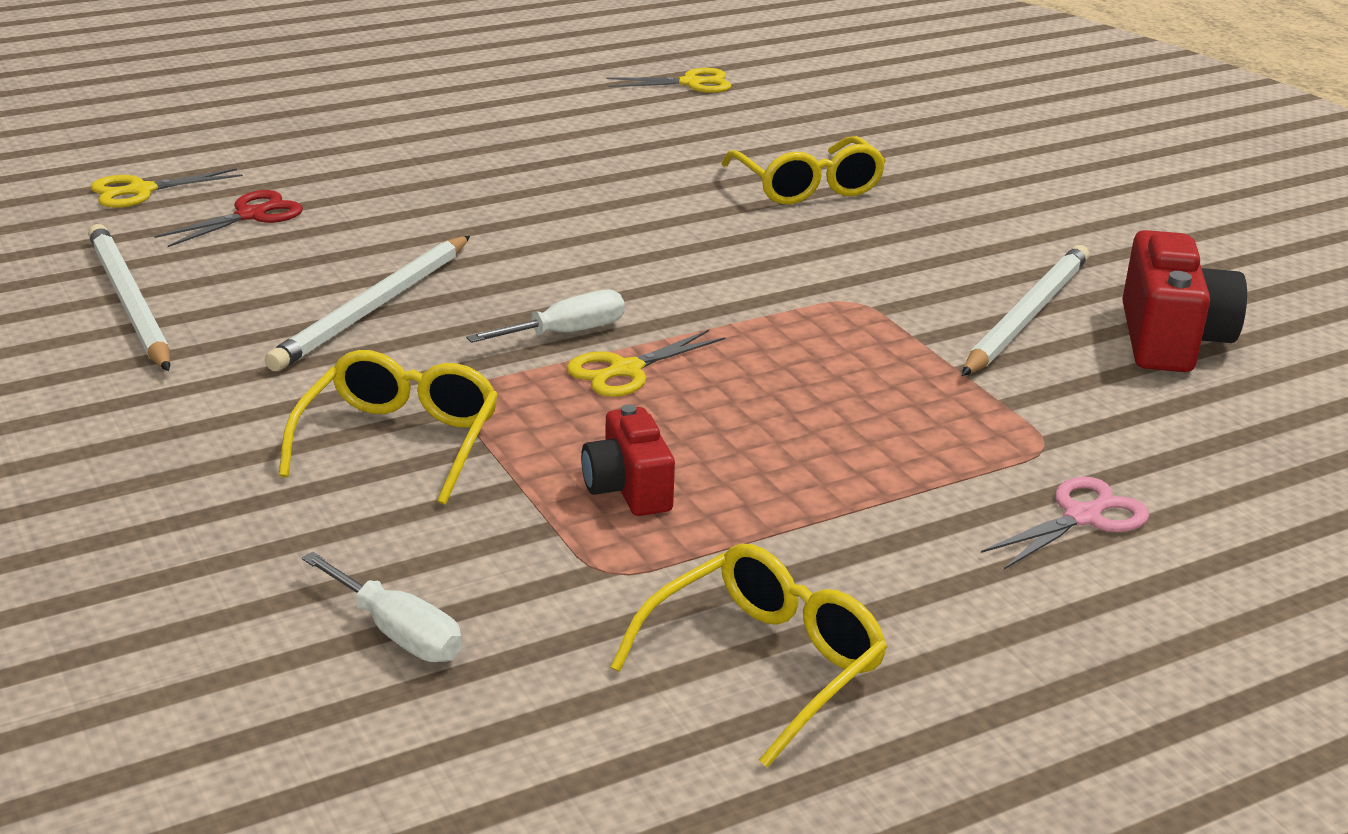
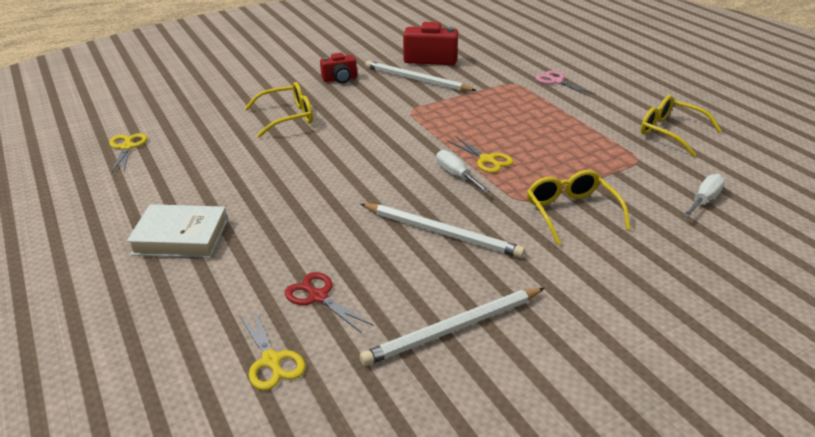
camera: 90 degrees left, 5 degrees up
yellow glasses [278,350,498,505] -> yellow glasses turned 60 degrees clockwise [527,170,631,245]
red camera [581,404,675,516] -> red camera moved to [320,53,357,83]
none -> white book [127,204,228,258]

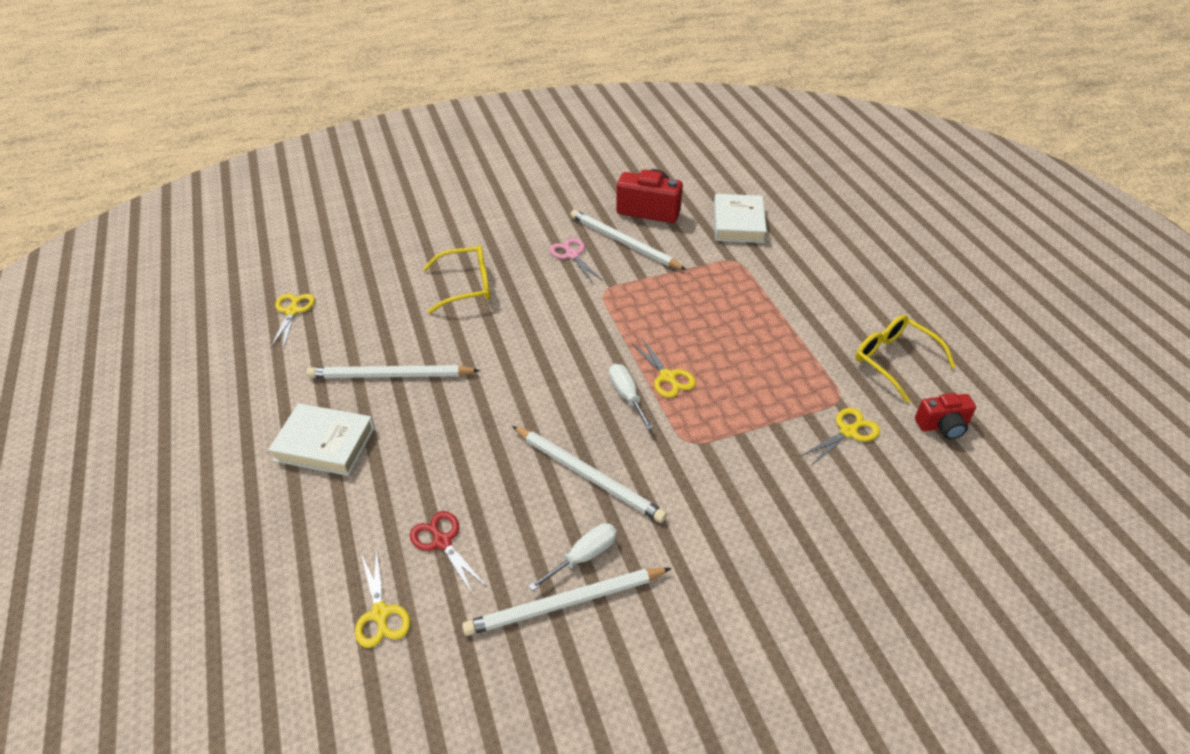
camera: 10 degrees right, 10 degrees up
red camera [320,53,357,83] -> red camera moved to [915,393,976,440]
yellow glasses [527,170,631,245] -> none
pink scissors [535,71,595,96] -> pink scissors moved to [550,238,603,283]
white screwdriver [683,174,725,218] -> white screwdriver moved to [528,523,617,591]
none -> white pencil [307,365,480,378]
none -> white book [714,194,767,243]
none -> yellow scissors [801,408,880,466]

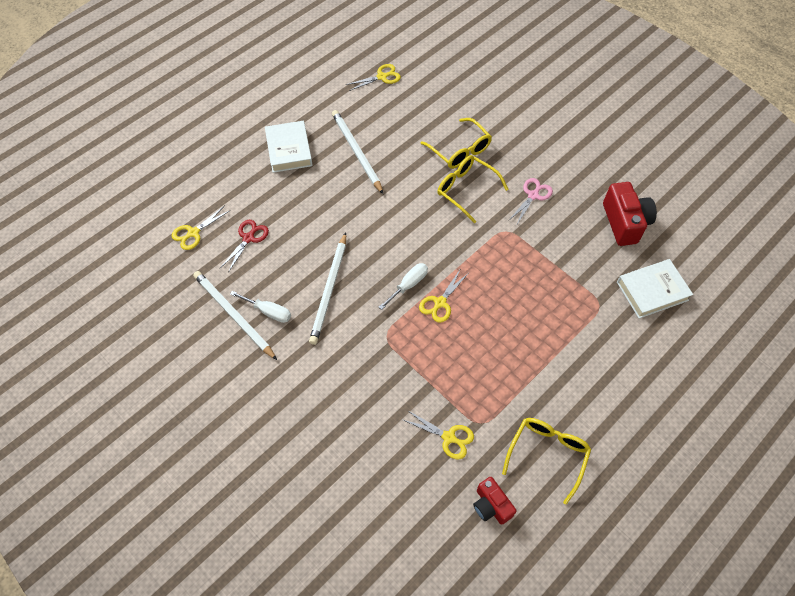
camera: 65 degrees right, 15 degrees up
white pencil [570,210,686,270] -> none
none -> yellow glasses [437,155,508,223]

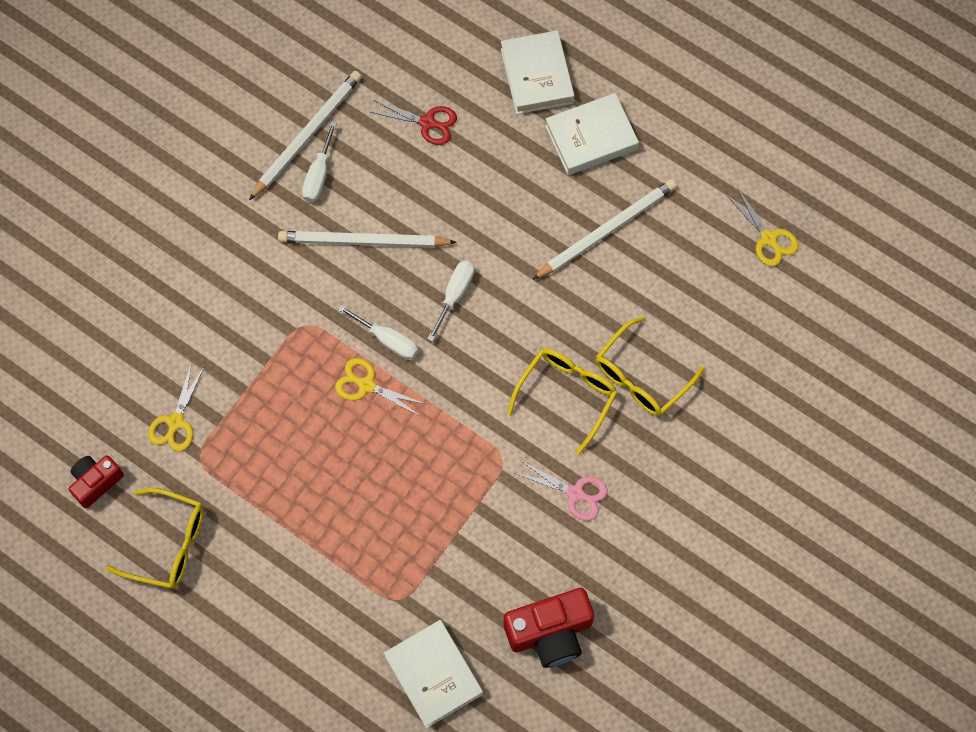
camera: 80 degrees right, 10 degrees up
yellow scissors [172,205,231,250] -> none
none -> white screwdriver [427,260,474,342]
none -> white book [501,30,574,114]

